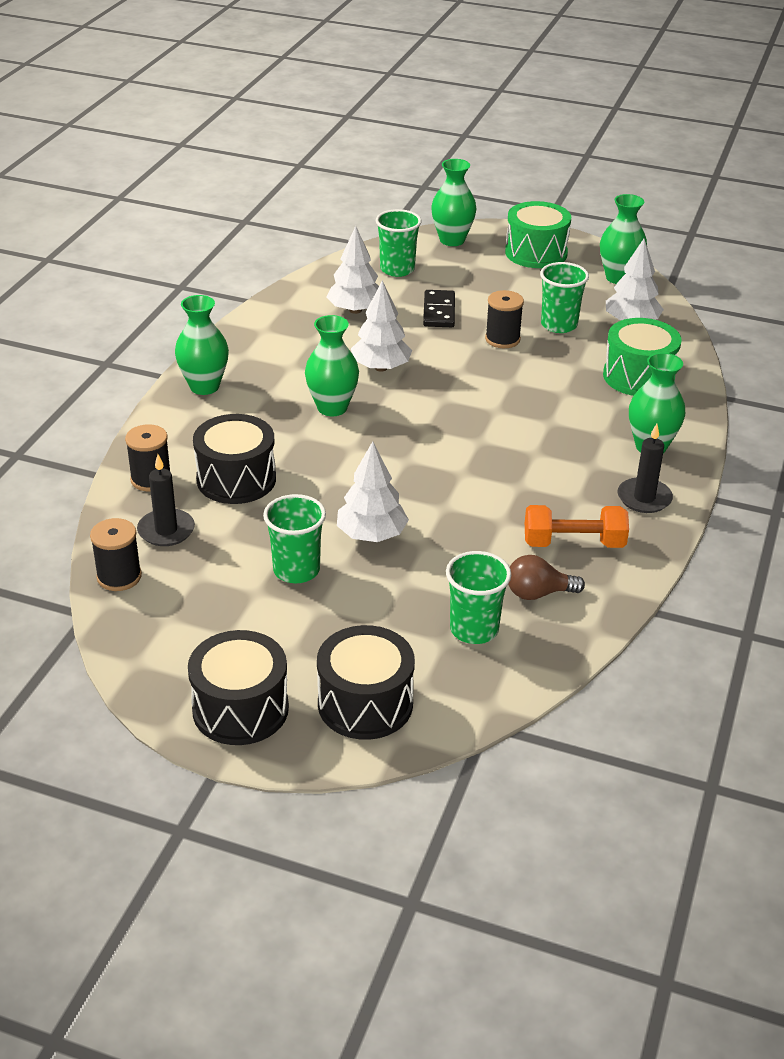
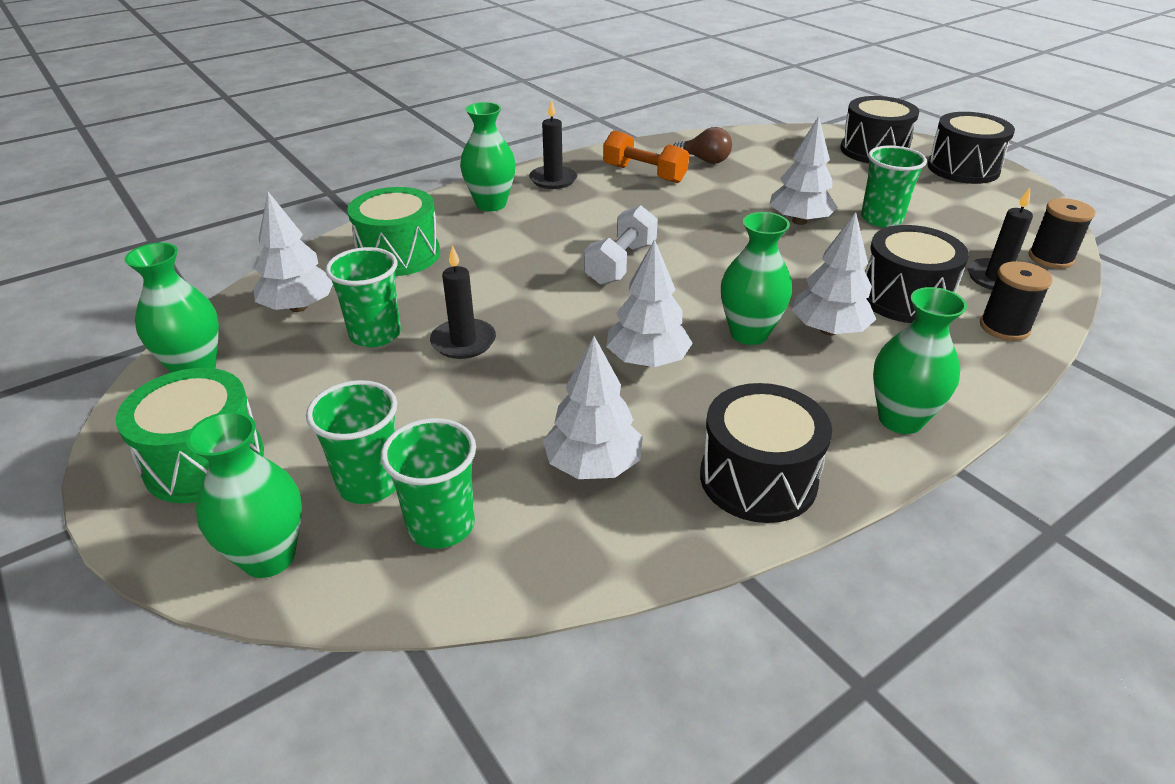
camera: 145 degrees left, 0 degrees up
black domino [423,290,455,327] -> none
green cup [446,551,511,644] -> green cup moved to [306,380,397,504]
black spool [485,290,524,348] -> black candle [430,245,496,359]
none -> white dumbbell [584,205,658,285]
none -> black drum [700,383,832,523]
none -> white tree [791,212,876,335]

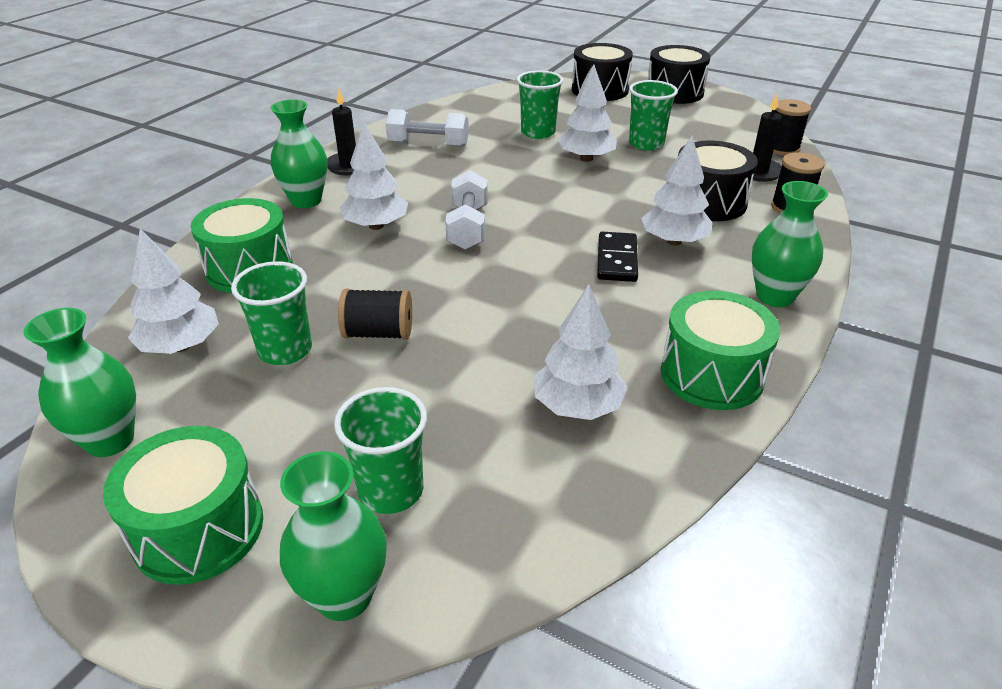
camera: 25 degrees left, 0 degrees up
green cup [381,418,476,549] -> green cup moved to [517,70,563,139]
black candle [430,245,496,359] -> black spool [338,288,412,340]
orange dumbbell [603,130,689,183] -> white dumbbell [386,109,469,147]
white tree [606,239,693,367] -> white tree moved to [340,122,408,230]
brown light bulb [673,127,732,164] -> none
black drum [700,383,832,523] -> green drum [661,291,780,410]
green vase [721,212,792,345] -> black domino [597,232,638,282]

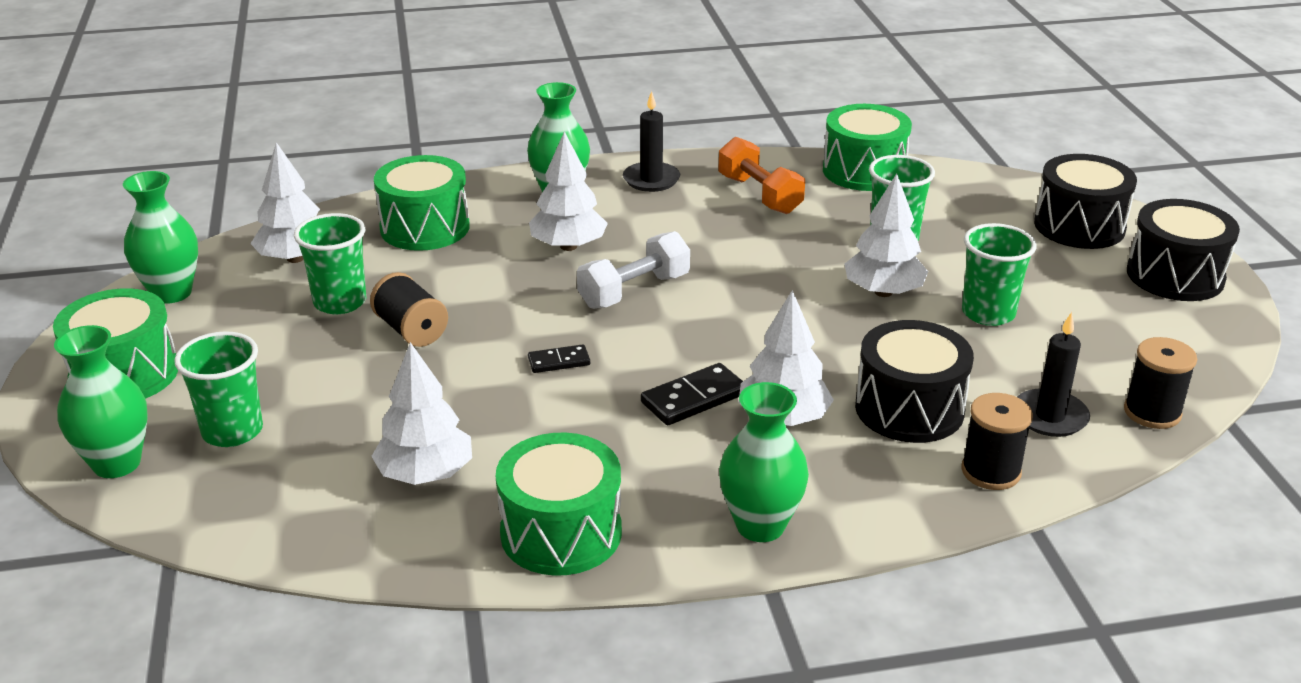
camera: 50 degrees right, 5 degrees down
white dumbbell [386,109,469,147] -> orange dumbbell [718,137,805,214]
none -> black domino [528,344,590,373]
none -> green drum [823,104,912,191]

